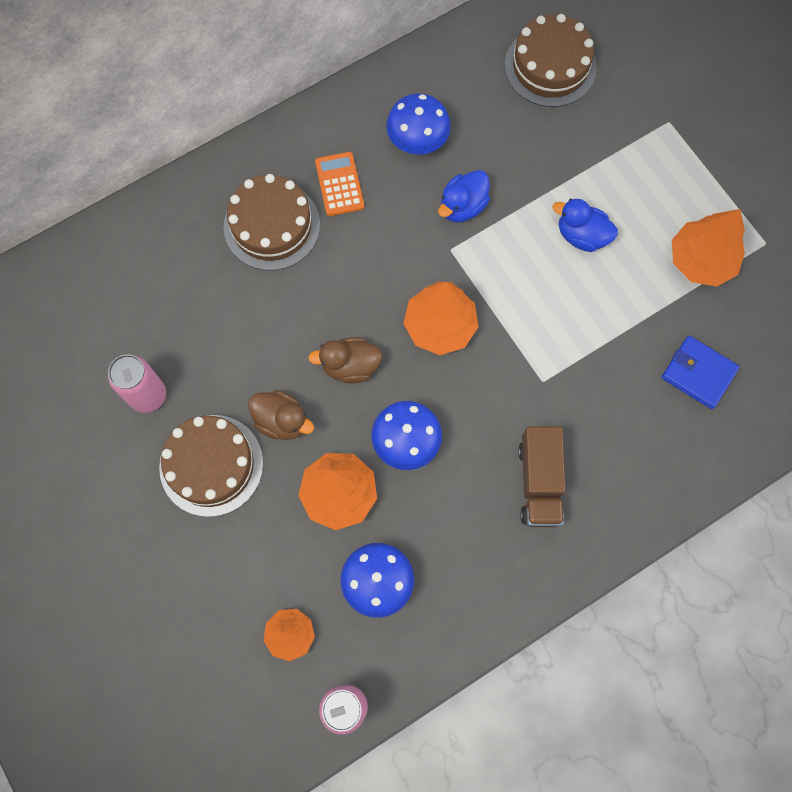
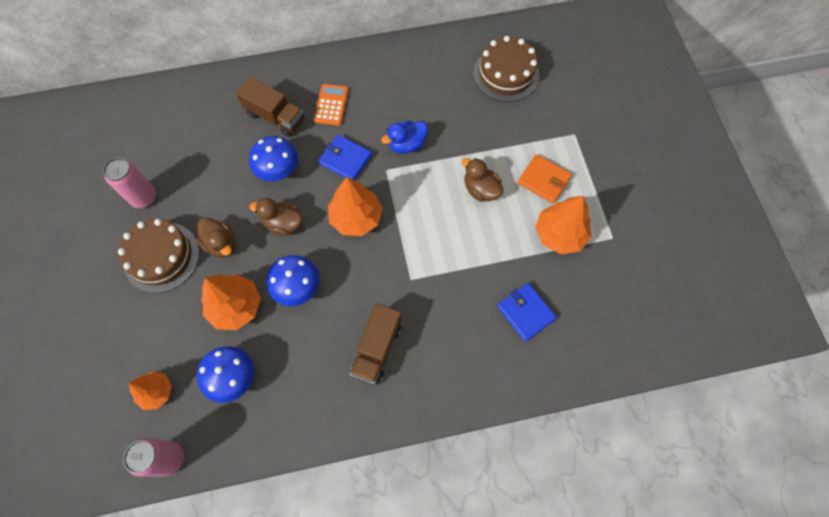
camera: 20 degrees right, 5 degrees down
brown cake [224,174,320,271] -> brown truck [236,77,305,137]
blue mushroom [386,93,451,155] -> blue mushroom moved to [249,136,298,181]
blue duck [553,198,618,252] -> brown duck [462,158,504,202]
none -> blue wallet [318,134,372,180]
none -> orange wallet [517,154,572,204]

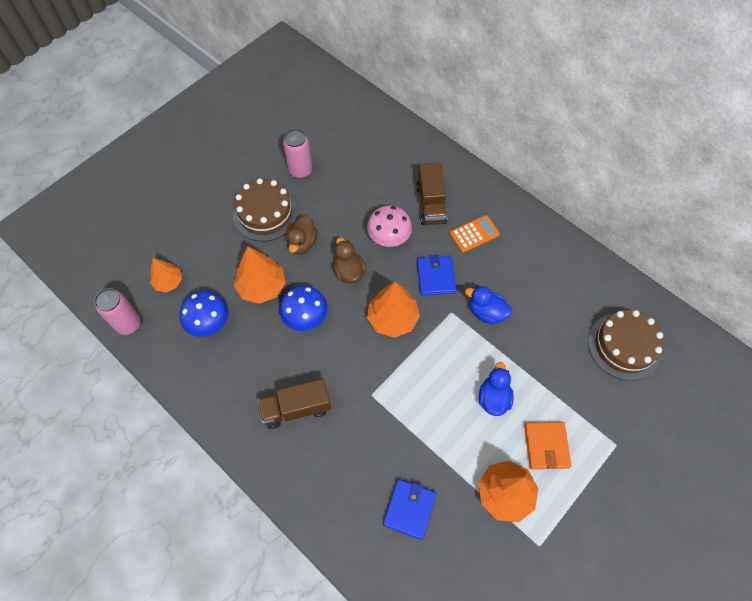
camera: 55 degrees right, 5 degrees down
blue mushroom [249,136,298,181] -> pink mushroom [367,205,412,247]
brown duck [462,158,504,202] -> blue duck [479,362,514,416]

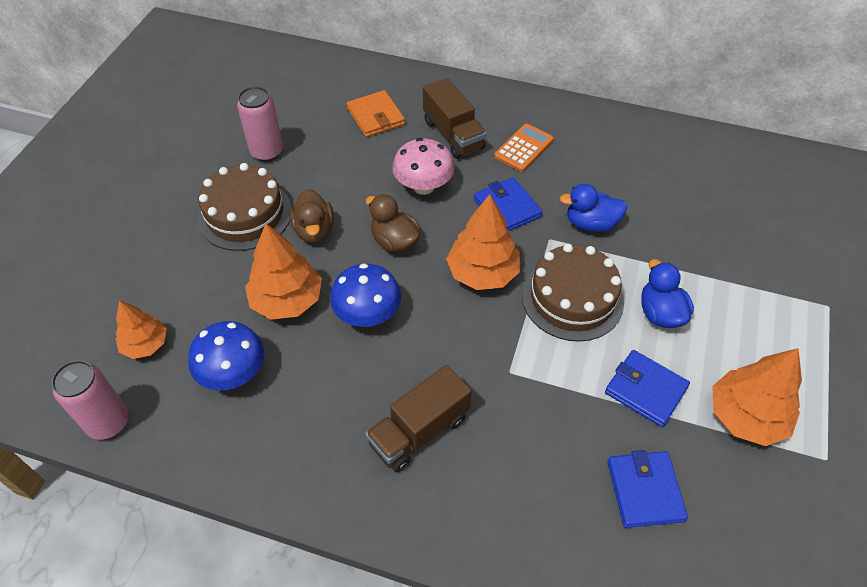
camera: 25 degrees left, 10 degrees down
orange wallet [525,422,571,469] -> orange wallet moved to [347,90,405,137]
brown cake [588,310,664,381] -> brown cake moved to [522,244,624,342]
none -> blue wallet [605,350,690,427]

